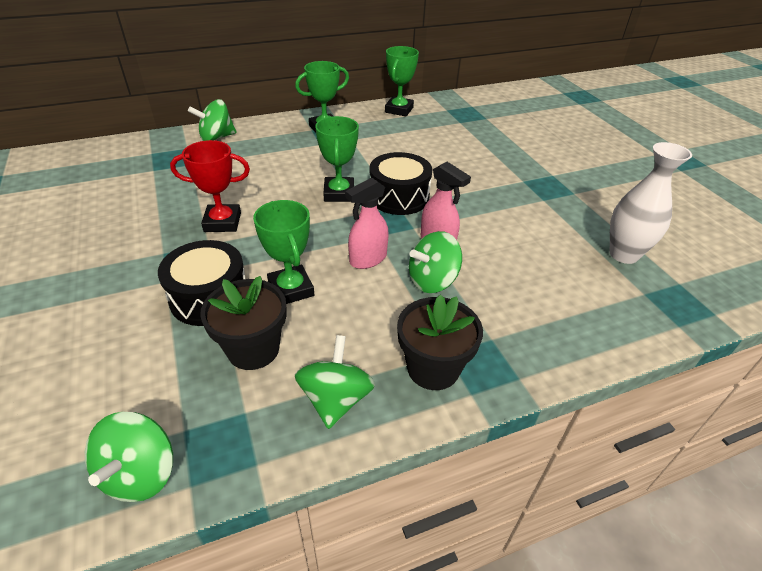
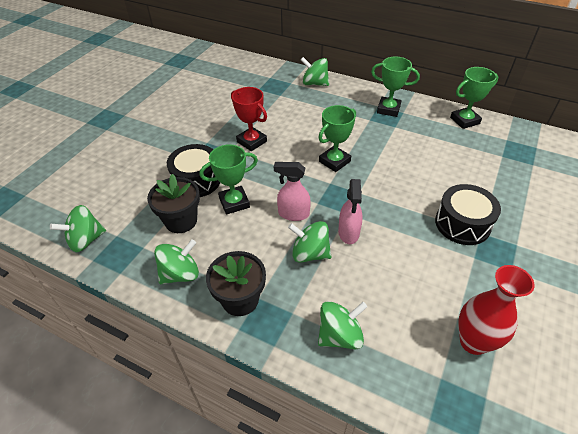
camera: 50 degrees right, 5 degrees up
green trophy [253,200,314,304] -> green trophy turned 45 degrees clockwise [200,144,258,215]
black drum [369,152,433,215] -> black drum moved to [435,184,501,245]
white vase [610,142,692,264] -> red vase [458,265,535,355]
none -> green spinning top [318,301,367,349]

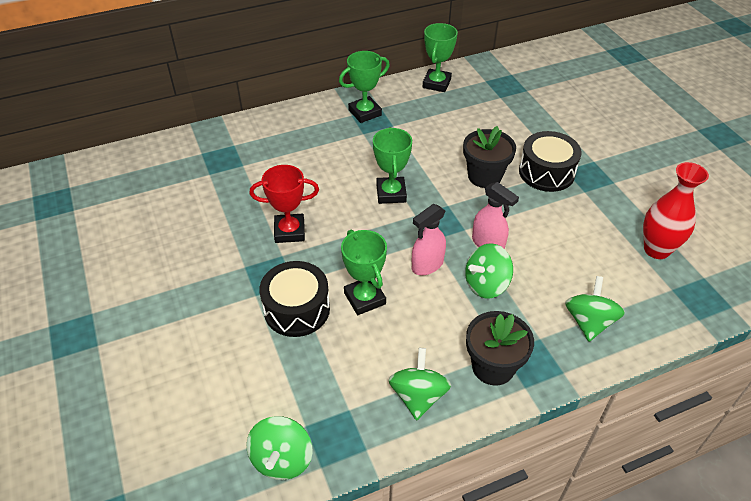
camera: 50 degrees left, 0 degrees up
black flower pot [147,174,200,233] -> black flower pot moved to [463,126,516,188]
green trophy [200,144,258,215] -> green trophy turned 45 degrees counterclockwise [341,230,387,315]
green spinning top [301,57,329,86] -> none

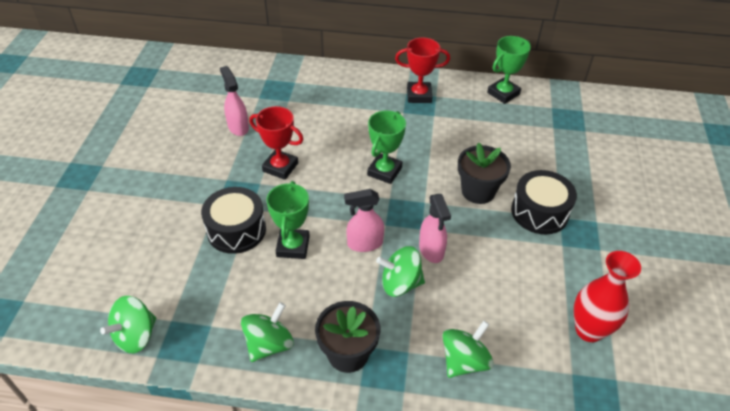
camera: 30 degrees right, 0 degrees up
green trophy [339,51,390,123] -> red trophy [395,37,450,103]
none -> pink spray bottle [220,66,249,136]

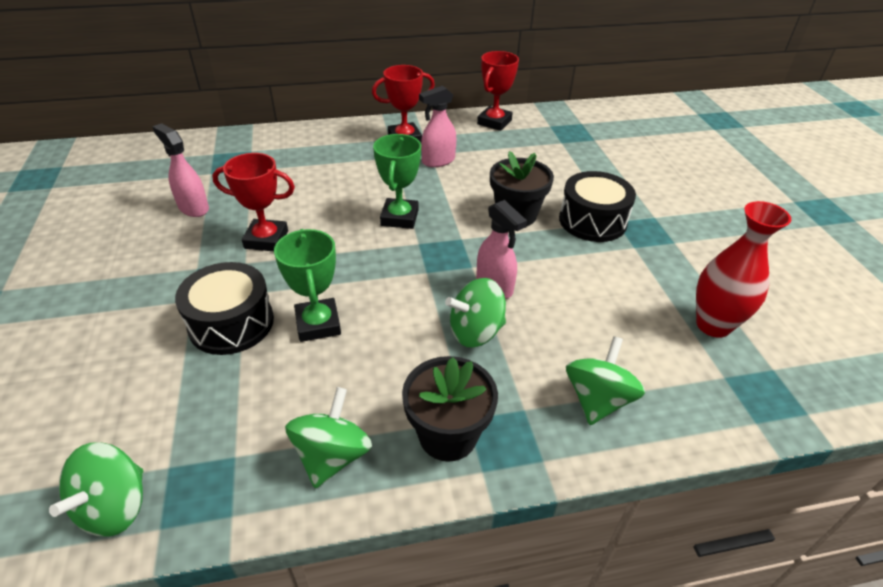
camera: 20 degrees left, 5 degrees down
pink spray bottle [344,189,384,252] -> pink spray bottle moved to [419,86,456,167]
green trophy [487,36,531,104] -> red trophy [477,51,519,131]

